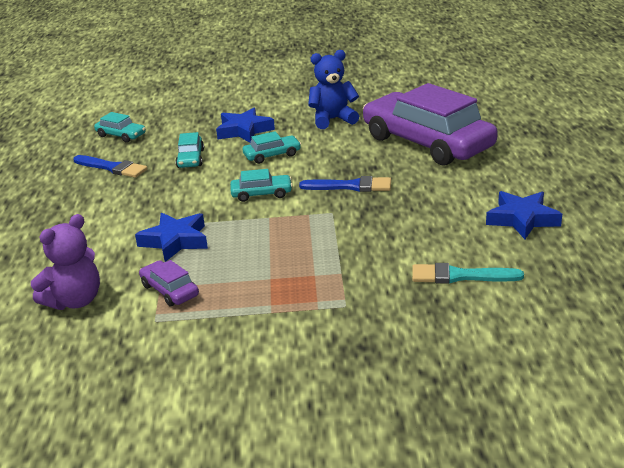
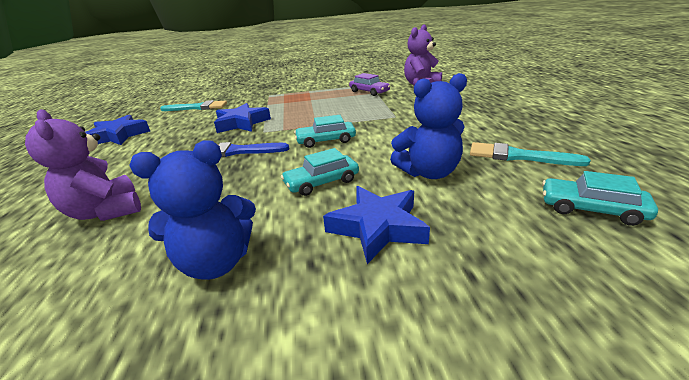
camera: 175 degrees right, 0 degrees up
blue brush [73,155,147,178] -> turquoise brush [470,142,591,166]
blue star [135,213,208,262] -> blue star moved to [214,103,271,133]
turquoise car [175,132,204,168] -> blue teddy bear [390,73,467,179]
purple car [363,83,498,166] -> purple teddy bear [25,109,141,221]

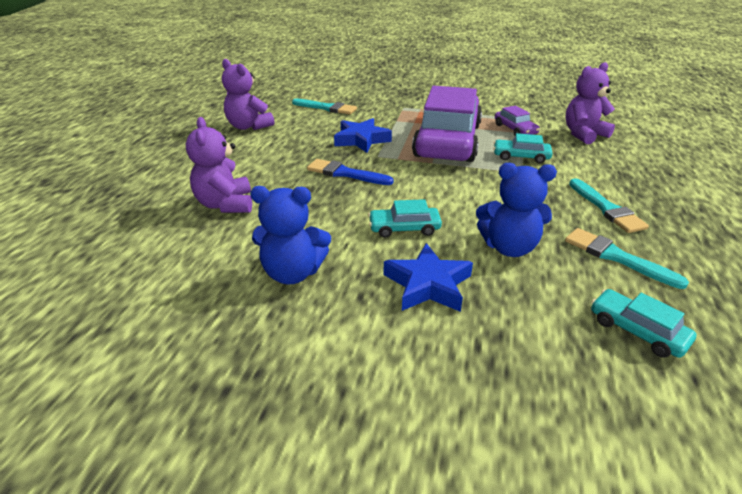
camera: 20 degrees right, 5 degrees up
blue star [85,115,150,145] -> purple teddy bear [222,59,274,130]
turquoise car [294,115,356,148] -> turquoise car moved to [494,133,552,163]
none -> purple car [412,86,482,162]
none -> turquoise brush [569,178,649,233]

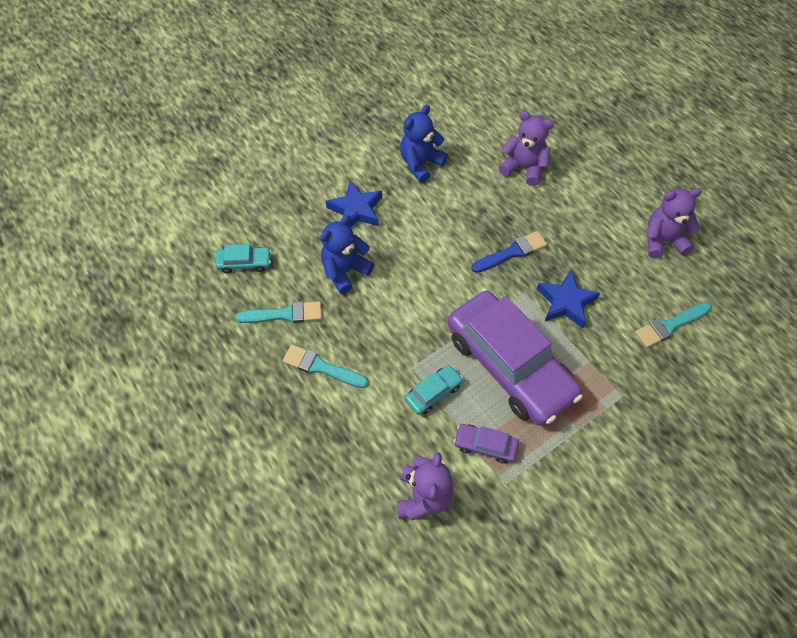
camera: 130 degrees right, 25 degrees up
turquoise car [368,199,442,238] -> none

